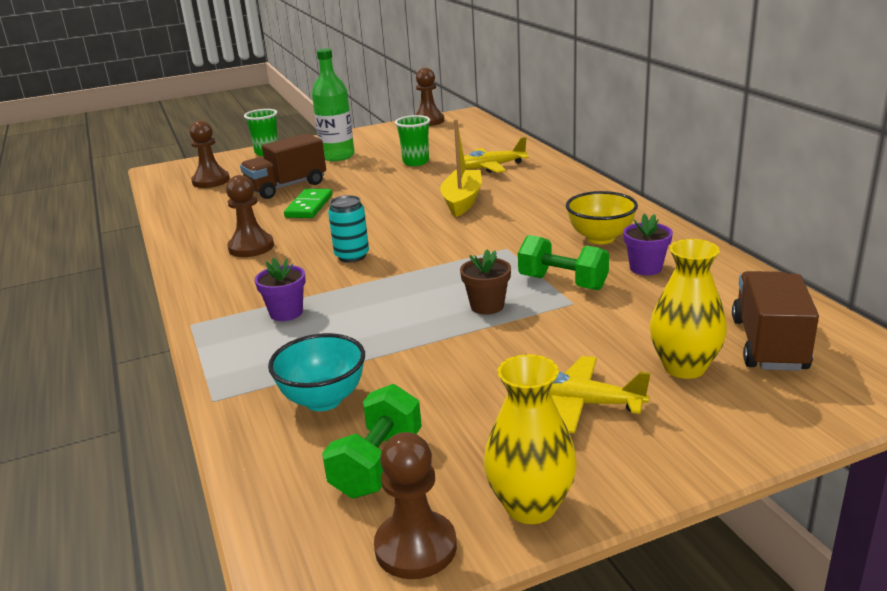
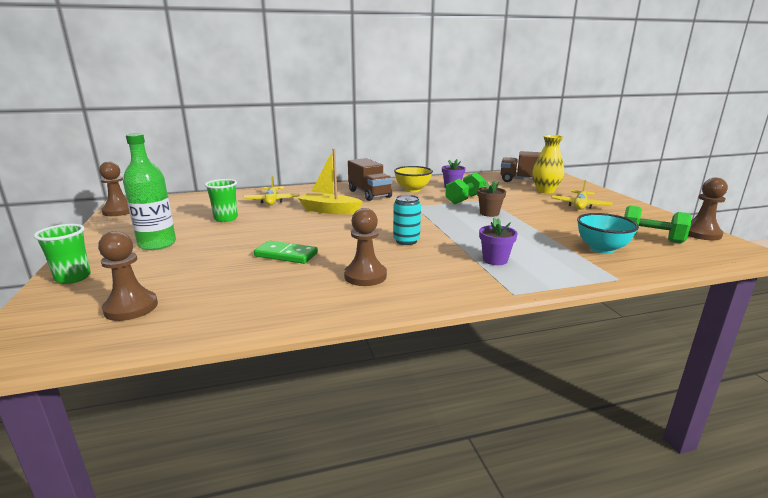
camera: 85 degrees left, 5 degrees down
brown truck [240,133,326,199] -> brown truck moved to [348,158,392,201]
yellow vase [484,354,577,524] -> none

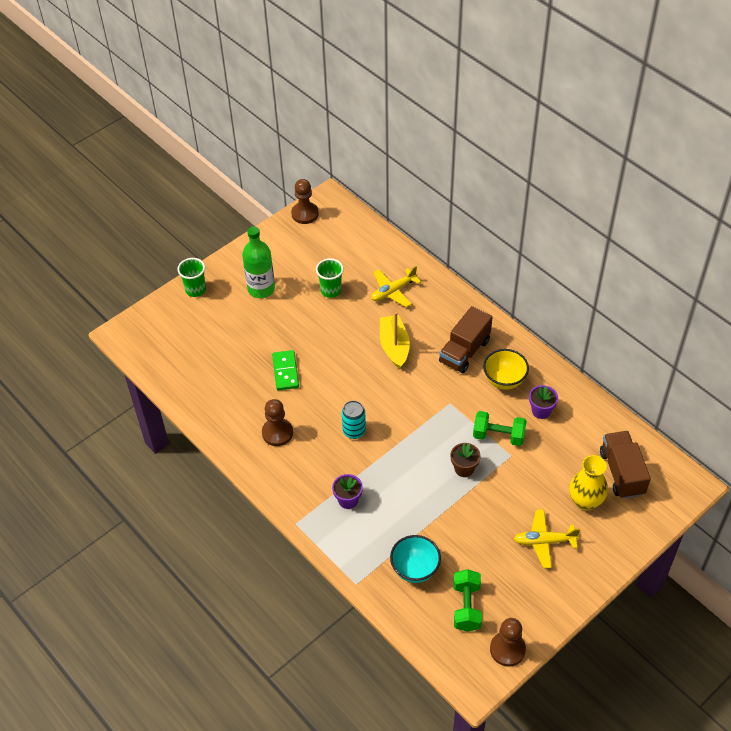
camera: 65 degrees right, 30 degrees up
brown pawn [98,231,158,321] -> none

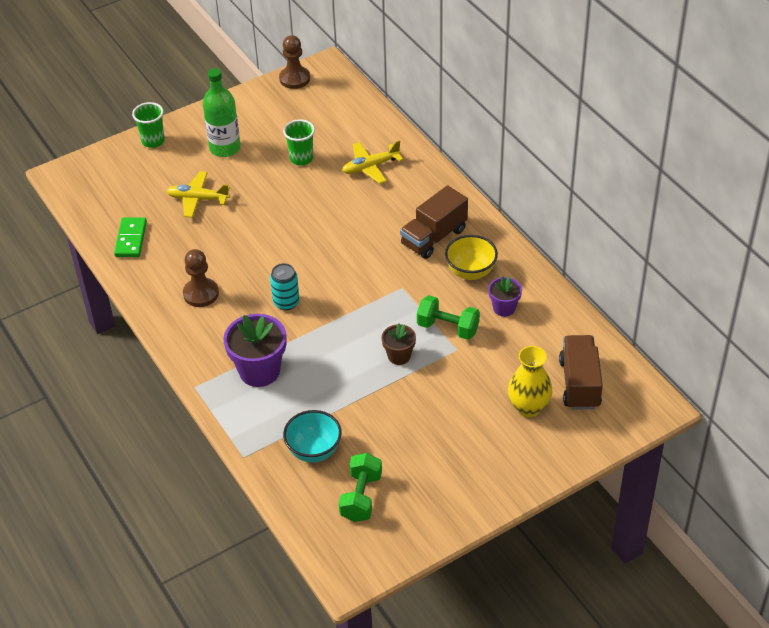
camera: 10 degrees right, 5 degrees down
green domino [272,350,299,390] -> green domino moved to [114,217,147,257]
purple flower pot [332,474,363,509] -> purple flower pot [223,314,287,387], size x1.79
yellow boat [380,312,410,369] -> none
brown pawn [490,618,526,667] -> none
yellow plane [514,509,580,568] -> yellow plane moved to [167,172,230,218]

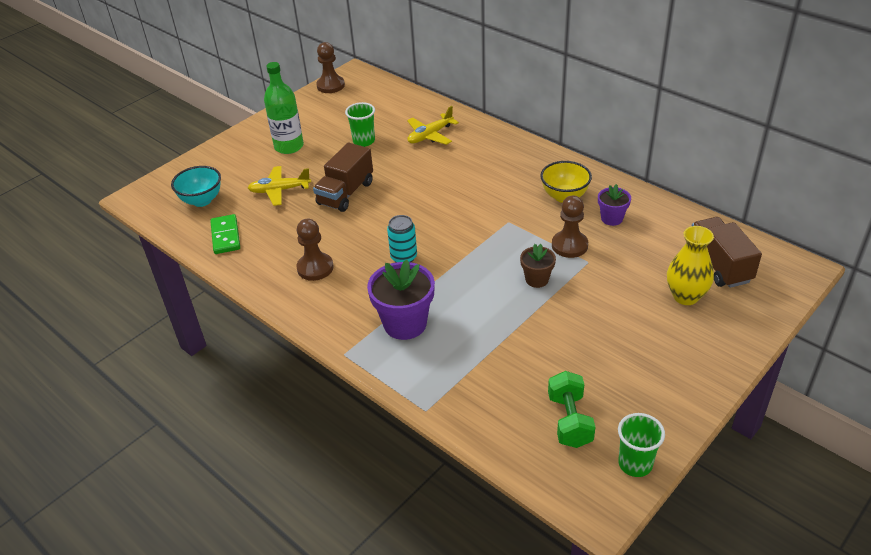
camera: 15 degrees left, 5 degrees down
green cup [132,102,165,148] -> green cup moved to [618,413,665,477]
turquoise bowl [283,410,342,462] -> turquoise bowl moved to [171,166,221,207]
brown truck [400,185,468,259] -> brown truck moved to [313,142,373,212]
green dumbbell [417,295,480,340] -> brown pawn [552,196,588,258]

